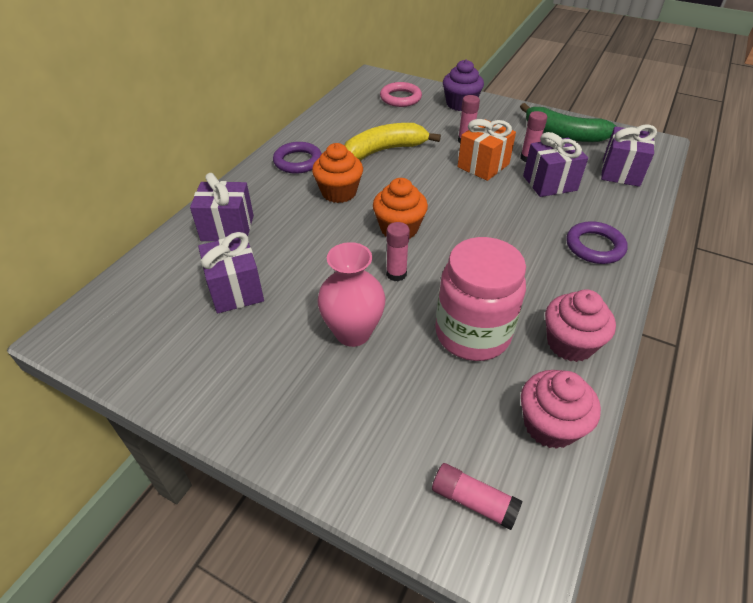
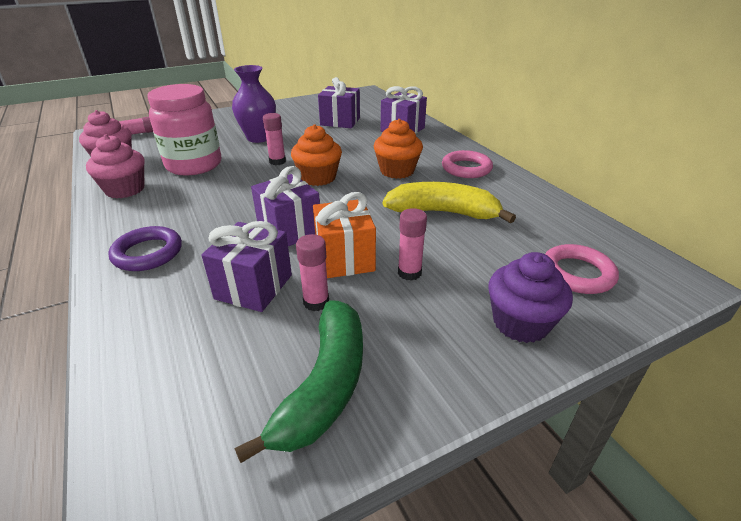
camera: 125 degrees right, 10 degrees down
purple ring [273,142,322,174] -> pink ring [442,150,493,178]
pink vase [317,242,386,347] -> purple vase [232,65,276,143]
yellow banana [344,123,441,160] -> yellow banana turned 90 degrees counterclockwise [383,182,516,224]
green banana [520,103,617,142] -> green banana turned 135 degrees clockwise [235,300,363,463]
purple gift [601,124,657,187] -> purple gift moved to [251,166,320,246]

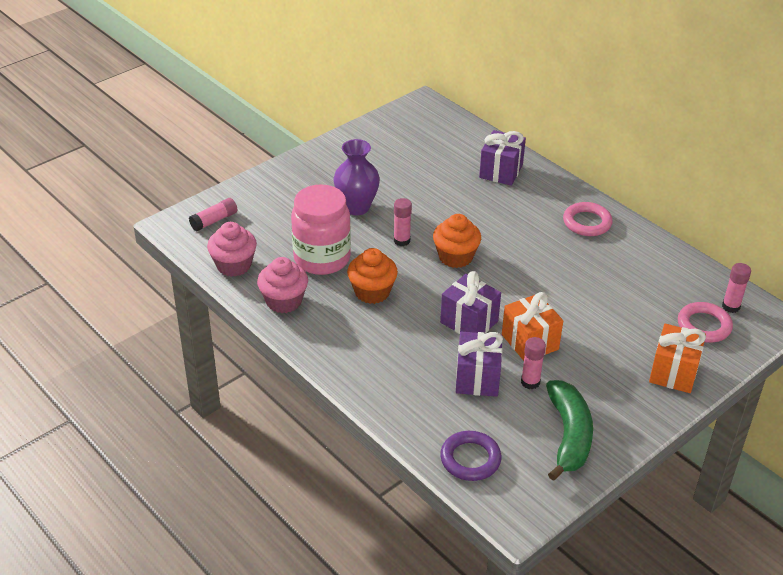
camera: 15 degrees left, 5 degrees up
purple ring [108,226,182,271] -> purple ring moved to [440,431,502,481]
purple gift [318,77,360,128] -> none
orange cupcake [374,119,423,179] -> orange cupcake moved to [347,248,398,304]
yellow banana [383,182,516,224] -> none
pink glue stick [398,208,427,281] -> pink glue stick moved to [722,263,751,313]
purple cupcake [488,252,573,343] -> orange gift [649,324,706,393]

